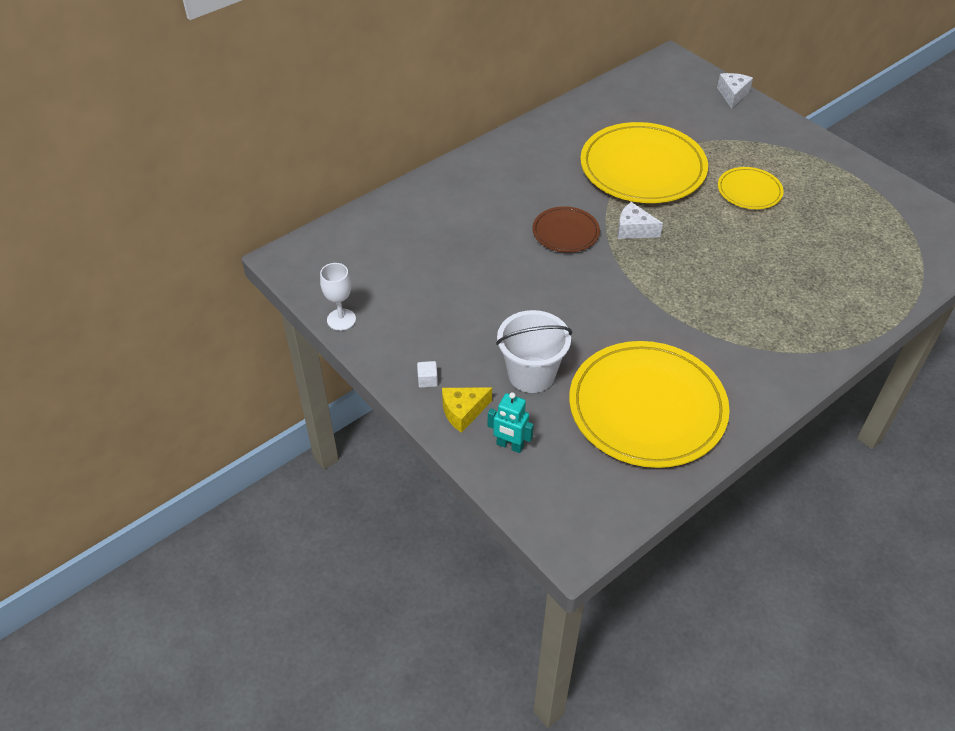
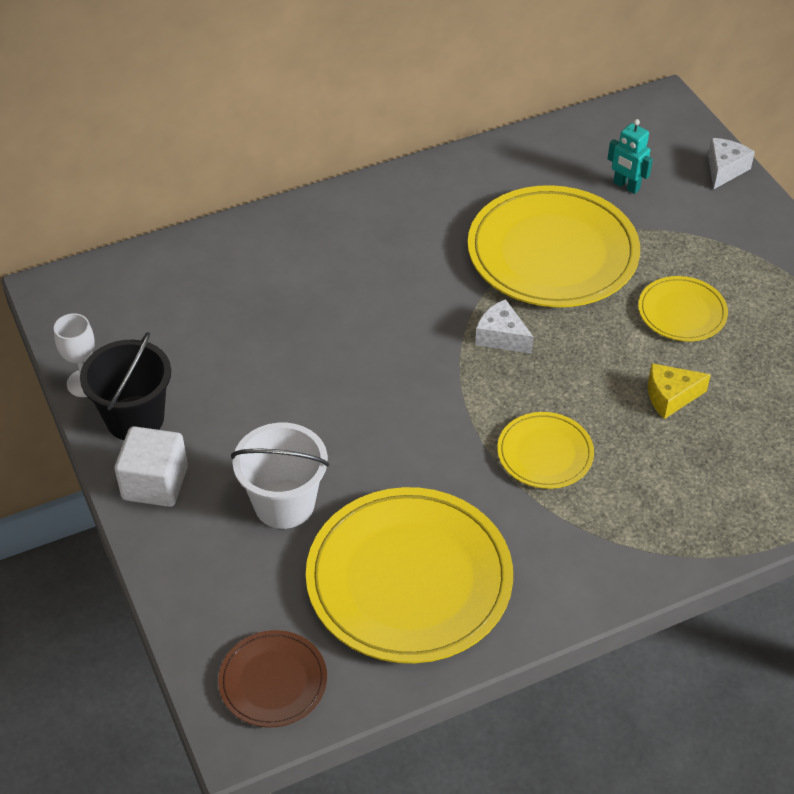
camera: 15 degrees right, 0 degrees up
white cube [417,361,438,388] -> white cube [115,426,188,507], size x2.29
yellow cheese [442,388,492,433] -> yellow cheese moved to [648,363,711,419]
turquoise robot [488,392,534,453] -> turquoise robot moved to [608,119,653,194]
brown plate [532,206,600,253] -> brown plate moved to [218,630,327,727]
none -> black bucket [80,332,171,440]
none -> yellow plate [497,412,594,489]

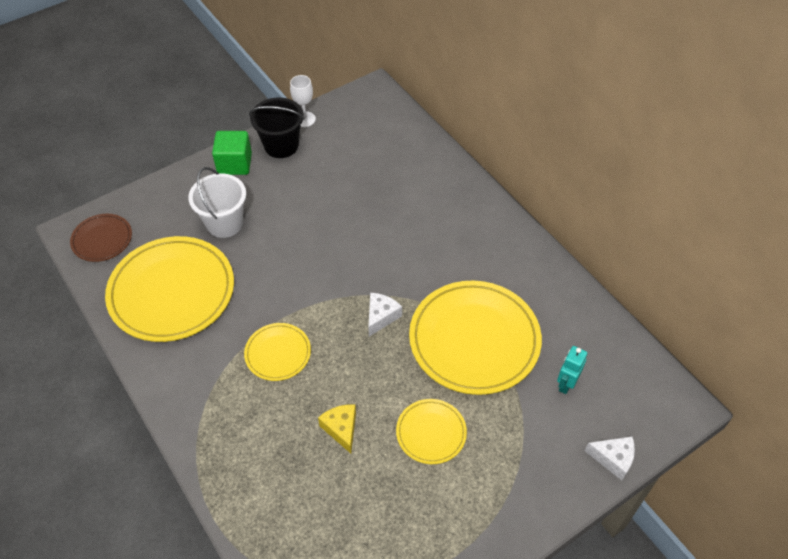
camera: 80 degrees right, 5 degrees up
white cube [115,426,188,507] -> green cube [212,131,252,175]

